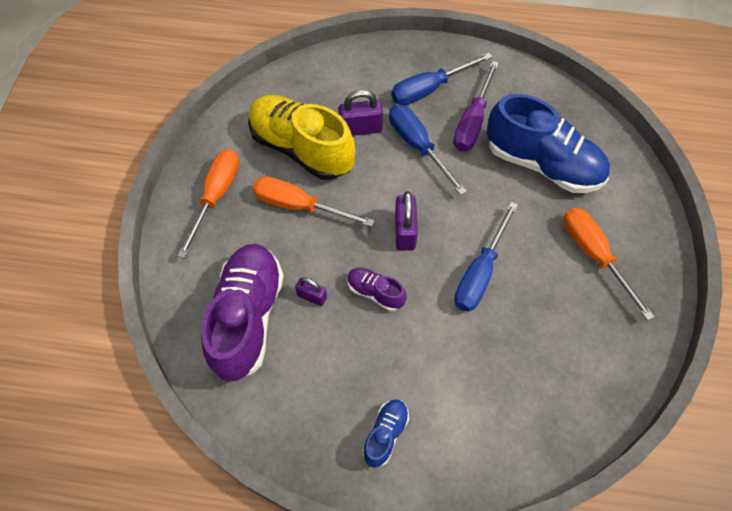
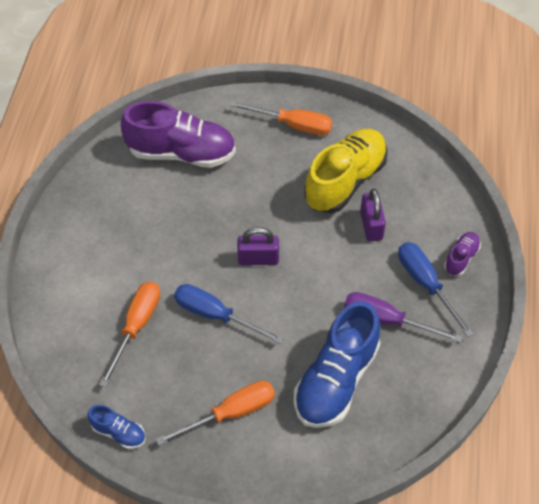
camera: 90 degrees right, 5 degrees down
orange screwdriver [253,176,375,227] -> orange screwdriver moved to [99,282,160,388]
purple padlock [295,277,327,306] -> none
purple shoe [347,268,407,311] -> purple shoe moved to [444,232,481,276]
blue shoe [362,400,409,468] -> blue shoe moved to [87,405,146,449]
blue screwdriver [389,105,467,195] -> none

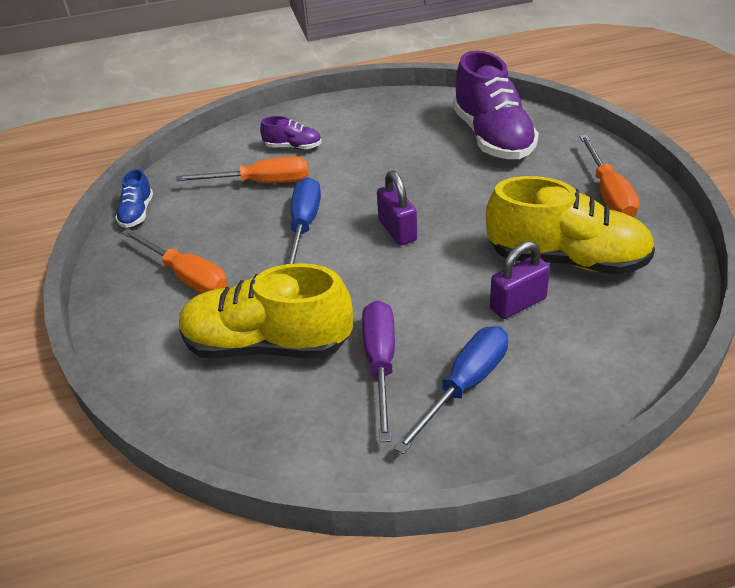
camera: 70 degrees right, 15 degrees down
blue shoe [294,301,380,428] -> yellow shoe [179,263,353,359]
purple shoe [444,232,481,276] -> purple shoe moved to [260,116,322,150]

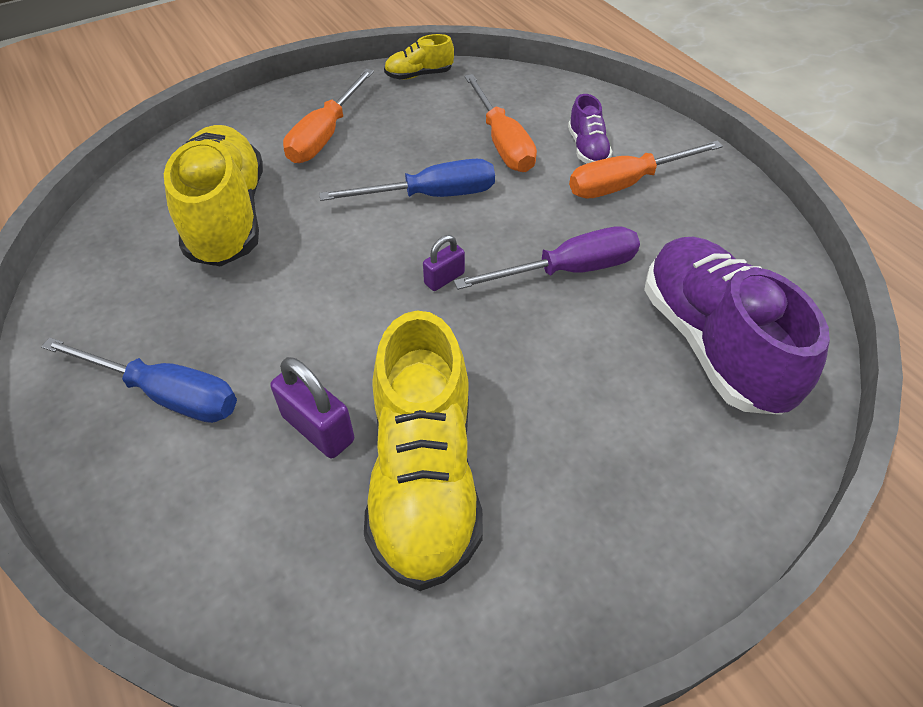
camera: 70 degrees right, 10 degrees up
blue shoe [115,169,153,228] -> yellow shoe [384,34,454,80]
purple screwdriver [362,301,395,442] -> purple screwdriver moved to [454,226,640,290]
purple padlock [377,171,417,245] -> purple padlock [423,235,465,291], size x0.62
purple shoe [453,51,539,159] -> purple shoe turned 105 degrees clockwise [644,237,830,415]
orange screwdriver [579,135,640,217] -> orange screwdriver moved to [569,141,723,198]

